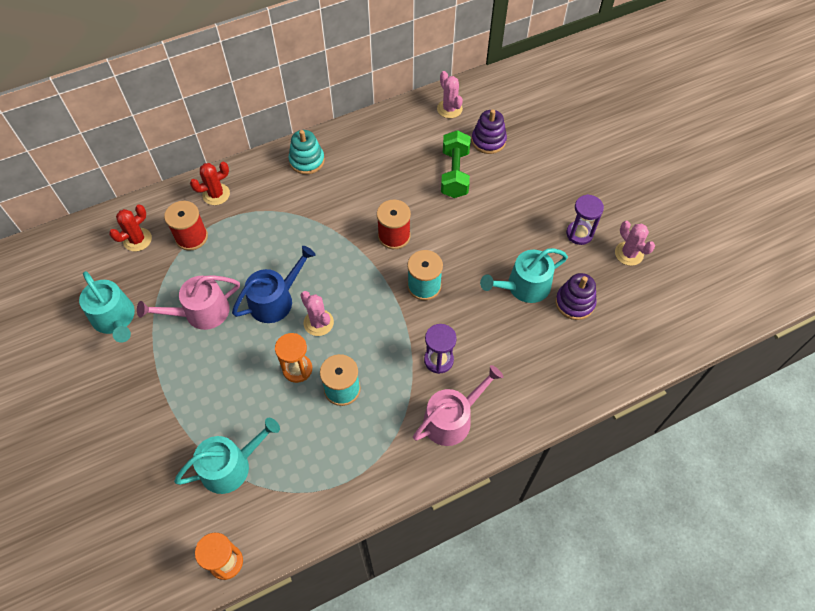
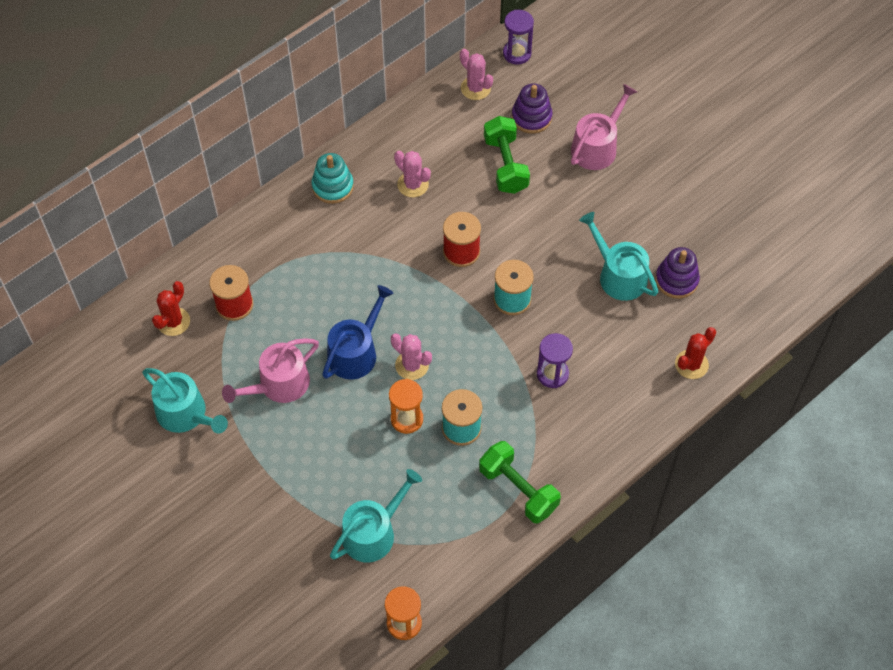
camera: 15 degrees left, 0 degrees up
red cactus [190,162,230,205] -> red cactus moved to [675,327,716,379]
pink watering can [413,365,503,446] -> pink watering can moved to [571,84,637,170]
turquoise watering can [480,248,568,303] -> turquoise watering can turned 90 degrees clockwise [579,212,658,301]
purple hourglass [566,194,604,245] -> purple hourglass moved to [503,10,534,65]
pink cactus [615,221,655,266] -> pink cactus moved to [394,151,431,197]
none -> green dumbbell [479,441,561,523]

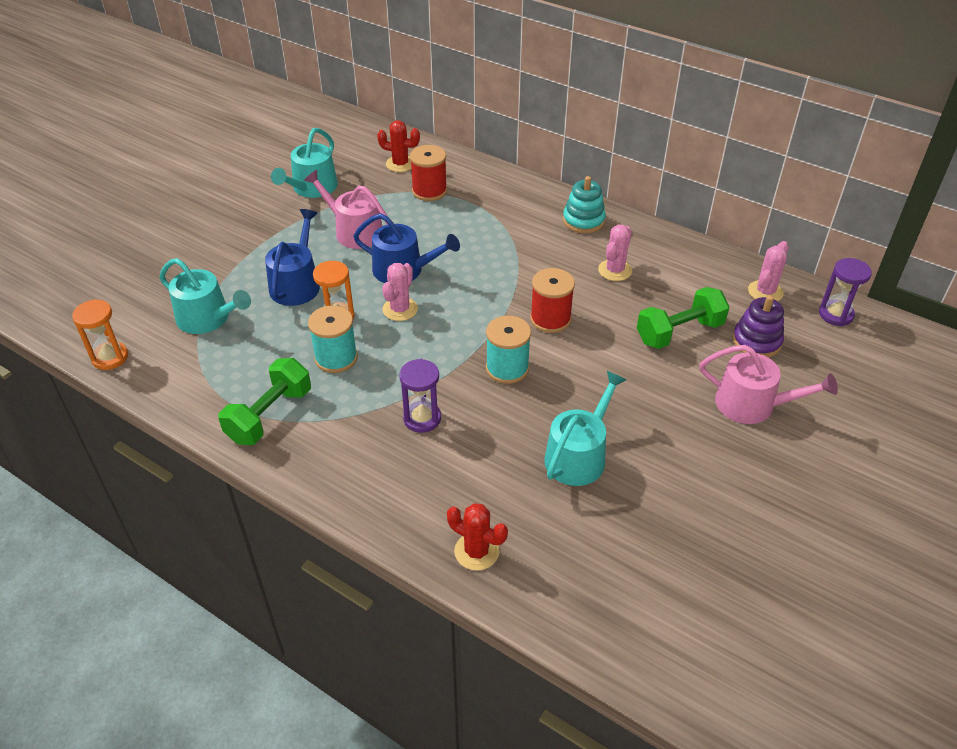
camera: 75 degrees right, 15 degrees down
purple stacking toy [655,247,700,299] -> none
none -> blue watering can [265,209,320,306]

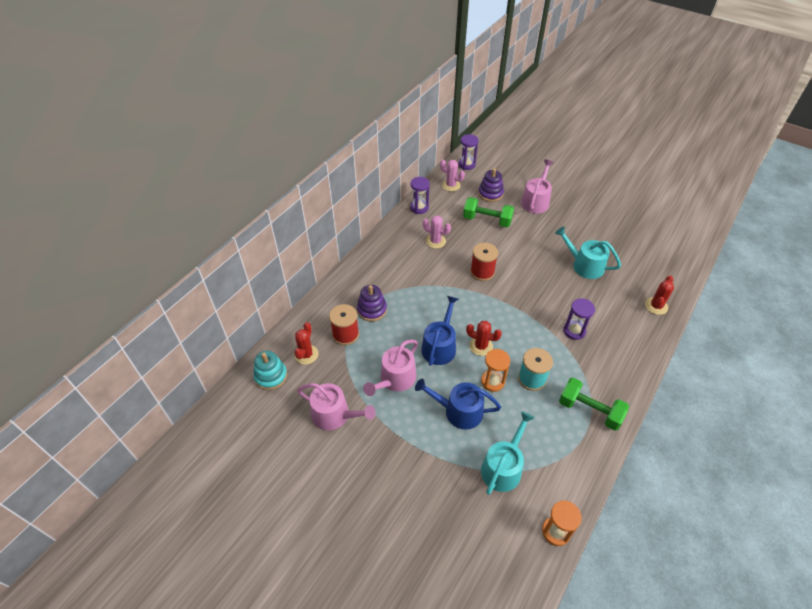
camera: 90 degrees left, 5 degrees up
turquoise watering can [271,128,338,198] -> pink watering can [297,383,376,430]
pink cactus [382,263,418,321] -> red cactus [466,321,502,356]
turquoise spool [486,316,531,384] -> none
turquoise stacking toy [563,176,606,233] -> turquoise stacking toy moved to [253,351,287,390]
green dumbbell [637,287,730,349] -> green dumbbell turned 45 degrees counterclockwise [463,197,514,227]
none -> purple stacking toy [357,285,387,321]
none -> purple hourglass [410,177,430,214]

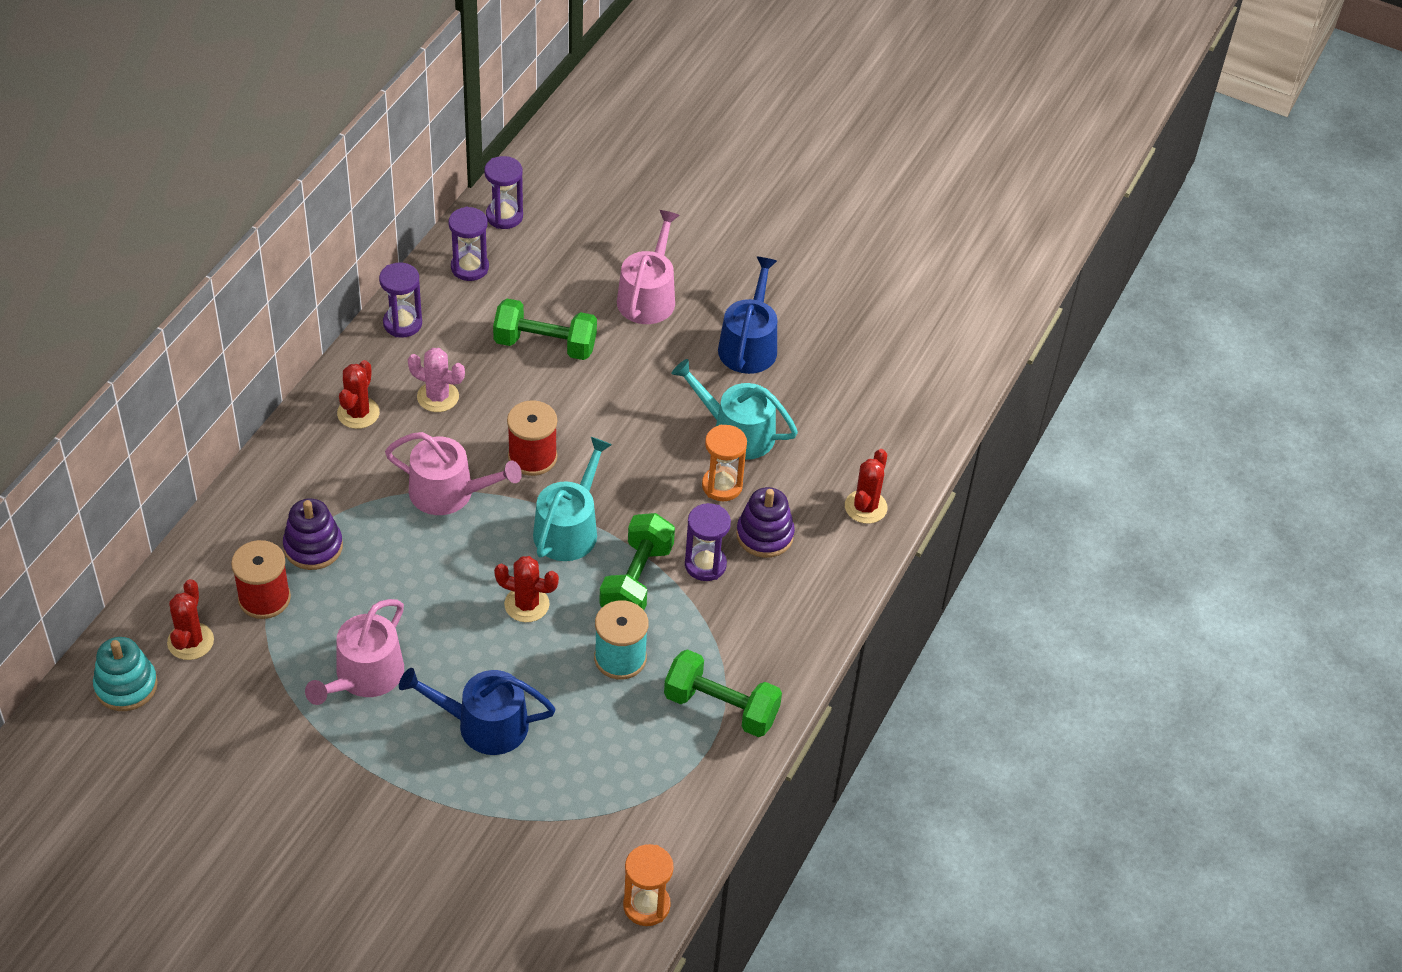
camera: 10 degrees left, 0 degrees up
pink watering can [297,383,376,430] -> pink watering can moved to [385,432,522,515]
blue watering can [421,296,458,366] -> blue watering can moved to [718,257,777,374]
pink cactus [440,159,465,191] -> purple hourglass [448,207,489,281]
purple stacking toy [478,168,504,202] -> purple stacking toy moved to [736,487,795,558]
orange hourglass [481,349,510,392] -> orange hourglass moved to [702,425,747,501]
turquoise watering can [481,411,534,495] -> turquoise watering can moved to [533,437,612,561]
none -> red cactus [337,360,380,429]
none -> green dumbbell [599,513,675,610]

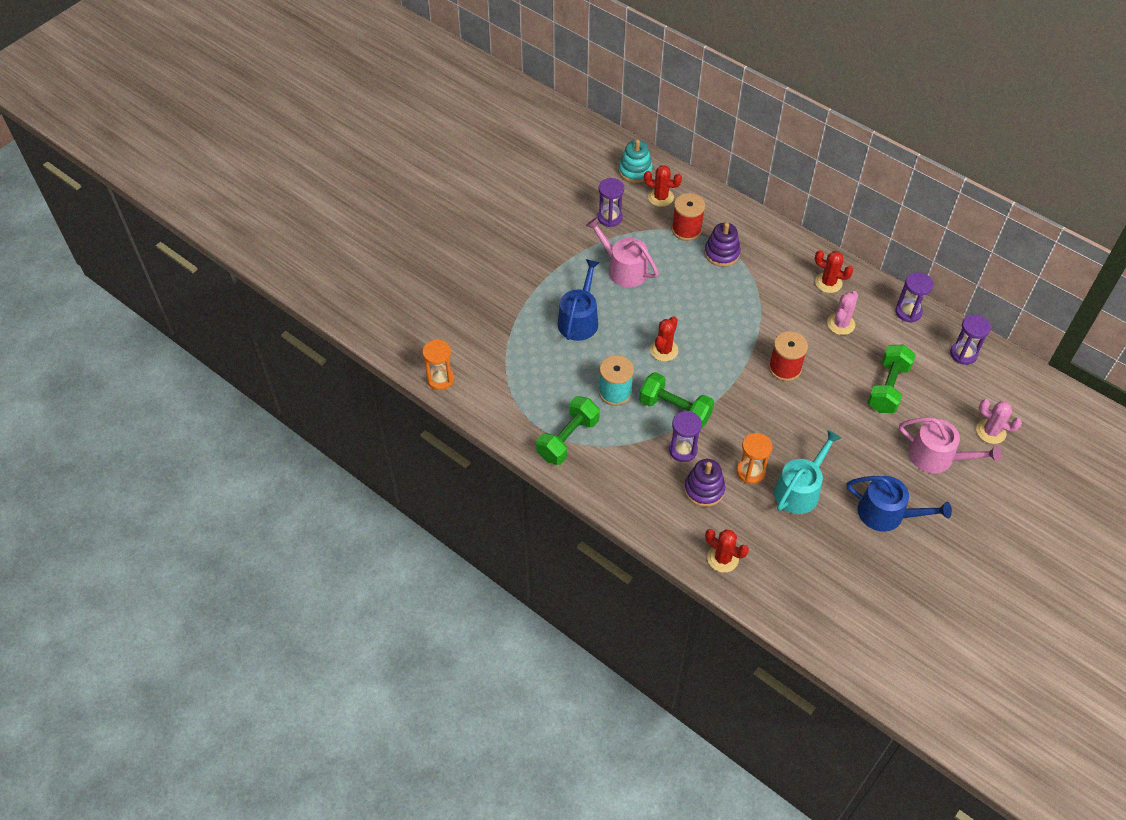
camera: 105 degrees right, 5 degrees up
pink watering can [385,432,522,515] -> none
purple hourglass [484,156,523,229] -> purple hourglass moved to [598,178,624,227]
turquoise watering can [533,437,612,561] -> none
none -> pink cactus [976,399,1022,444]

